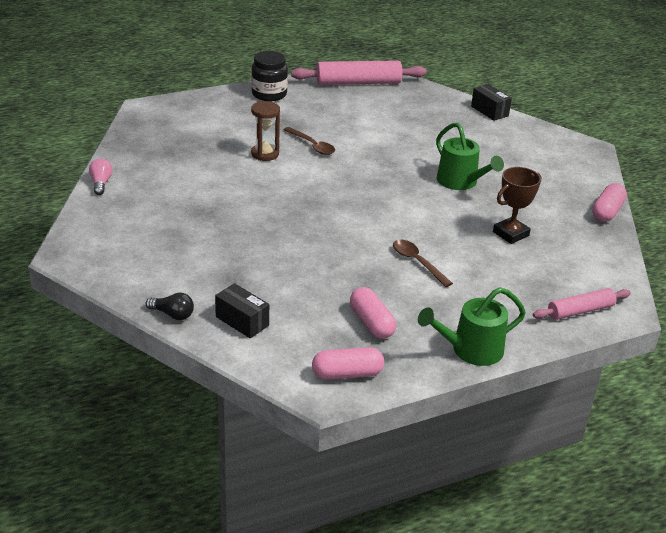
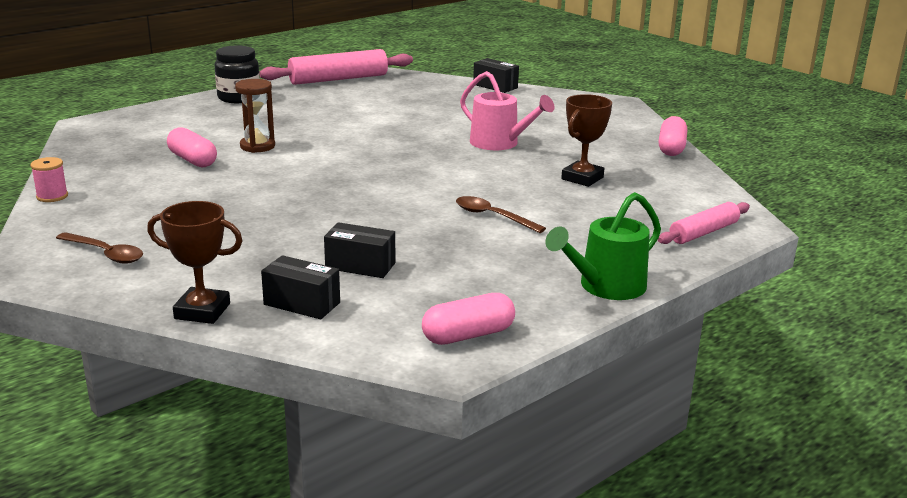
camera: 15 degrees left, 10 degrees down
pink light bulb [89,158,113,195] -> pink spool [30,157,68,202]
black light bulb [146,293,194,320] -> brown trophy [147,201,243,324]
brown spoon [284,127,335,155] -> brown spoon moved to [56,232,143,264]
pink capsule [350,287,396,339] -> pink capsule moved to [167,127,217,167]
green watering can [436,122,504,190] -> pink watering can [460,71,555,150]
none -> black box [324,222,395,278]

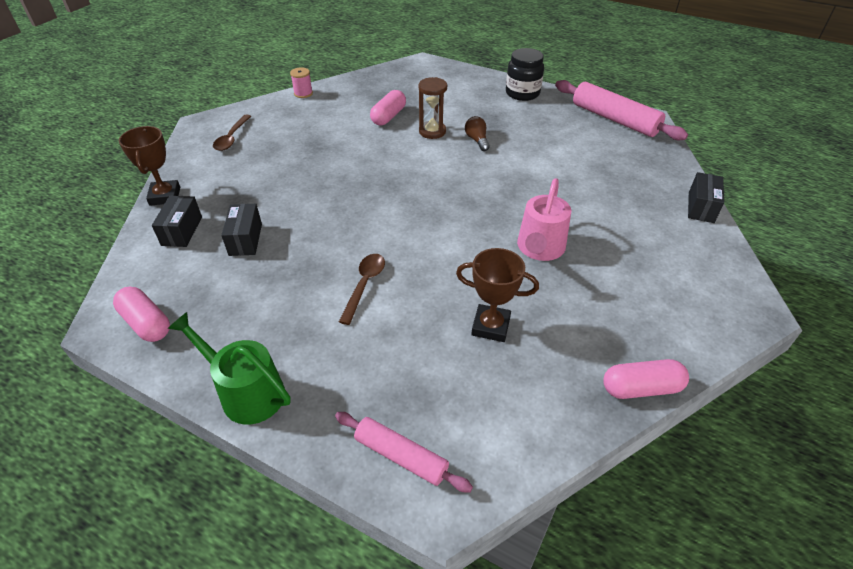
camera: 70 degrees right, 20 degrees up
none -> brown light bulb [465,116,490,151]

